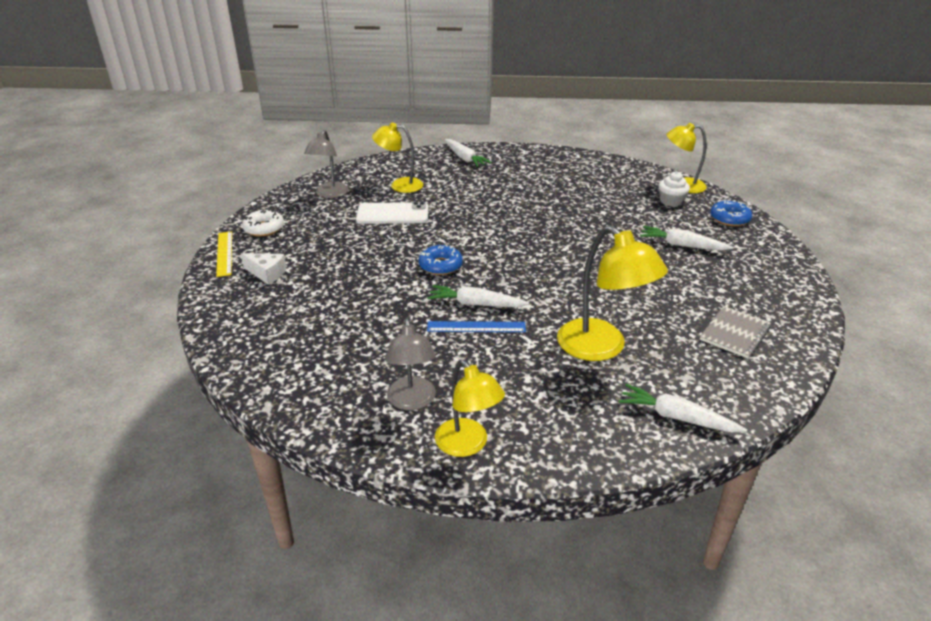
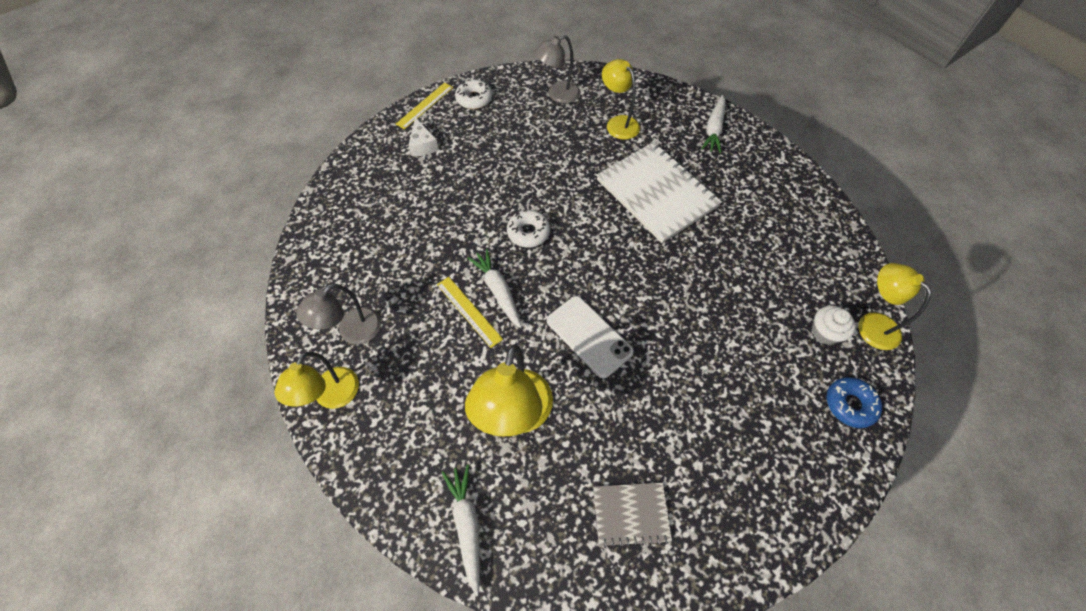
camera: 50 degrees right, 25 degrees up
white phone [356,202,428,224] -> white phone moved to [547,296,634,378]
blue donut [419,244,463,275] -> white donut [507,210,550,248]
blue ruler [427,321,526,332] -> yellow ruler [437,277,503,348]
white carrot [640,226,733,251] -> none
none -> white notebook [597,142,722,243]

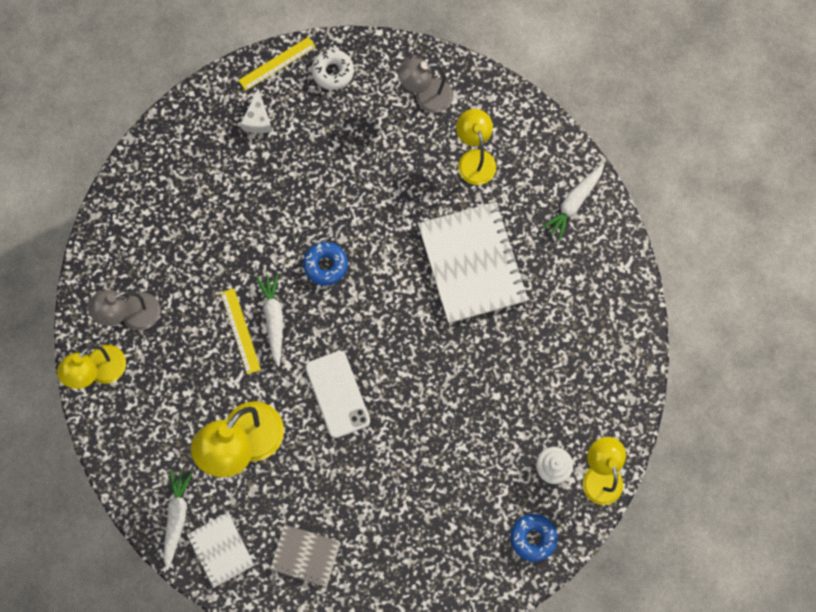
camera: 20 degrees right, 15 degrees up
white donut [507,210,550,248] -> blue donut [303,242,348,286]
none -> white notebook [187,512,254,588]

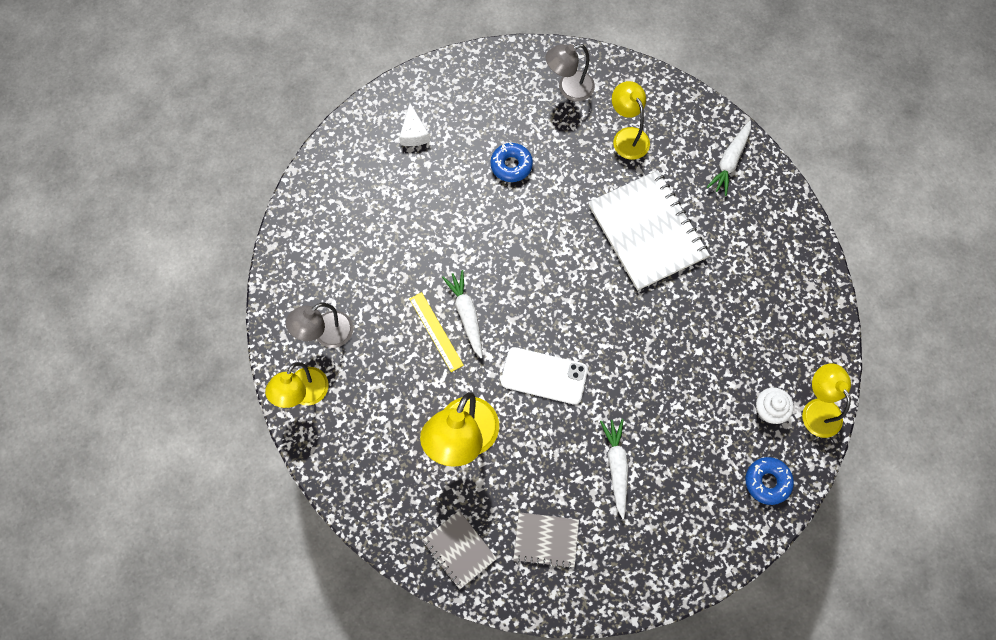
camera: 10 degrees left, 5 degrees down
white carrot [164,469,193,570] -> white carrot moved to [600,419,628,519]
white notebook [187,512,254,588] -> grey notebook [422,511,497,589]
yellow ruler [238,37,316,91] -> none
blue donut [303,242,348,286] -> blue donut moved to [490,143,533,182]
white phone [305,351,370,438] -> white phone turned 45 degrees counterclockwise [501,347,588,405]
white donut [311,49,354,90] -> none

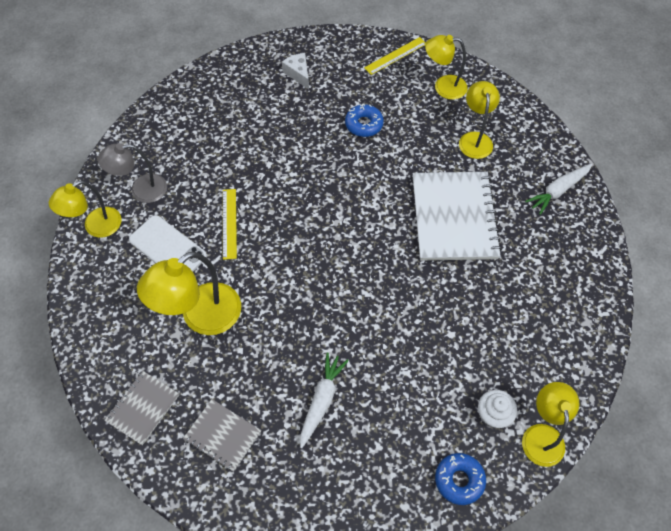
camera: 25 degrees right, 10 degrees down
white cheese [399,103,430,146] -> white cheese turned 135 degrees clockwise [282,53,309,89]
grey notebook [422,511,497,589] -> grey notebook turned 45 degrees clockwise [104,371,179,445]
white carrot [442,270,483,358] -> none
white phone [501,347,588,405] -> white phone moved to [129,215,207,272]
grey lamp [546,44,595,102] -> yellow lamp [425,35,468,100]
none -> yellow ruler [364,37,426,75]

